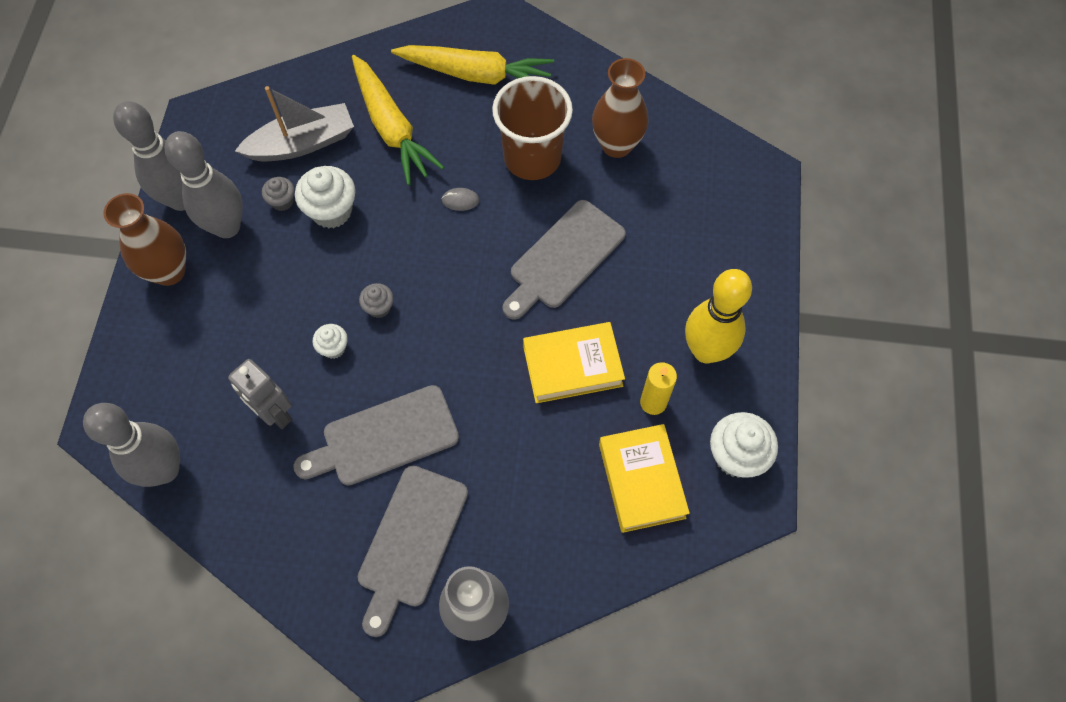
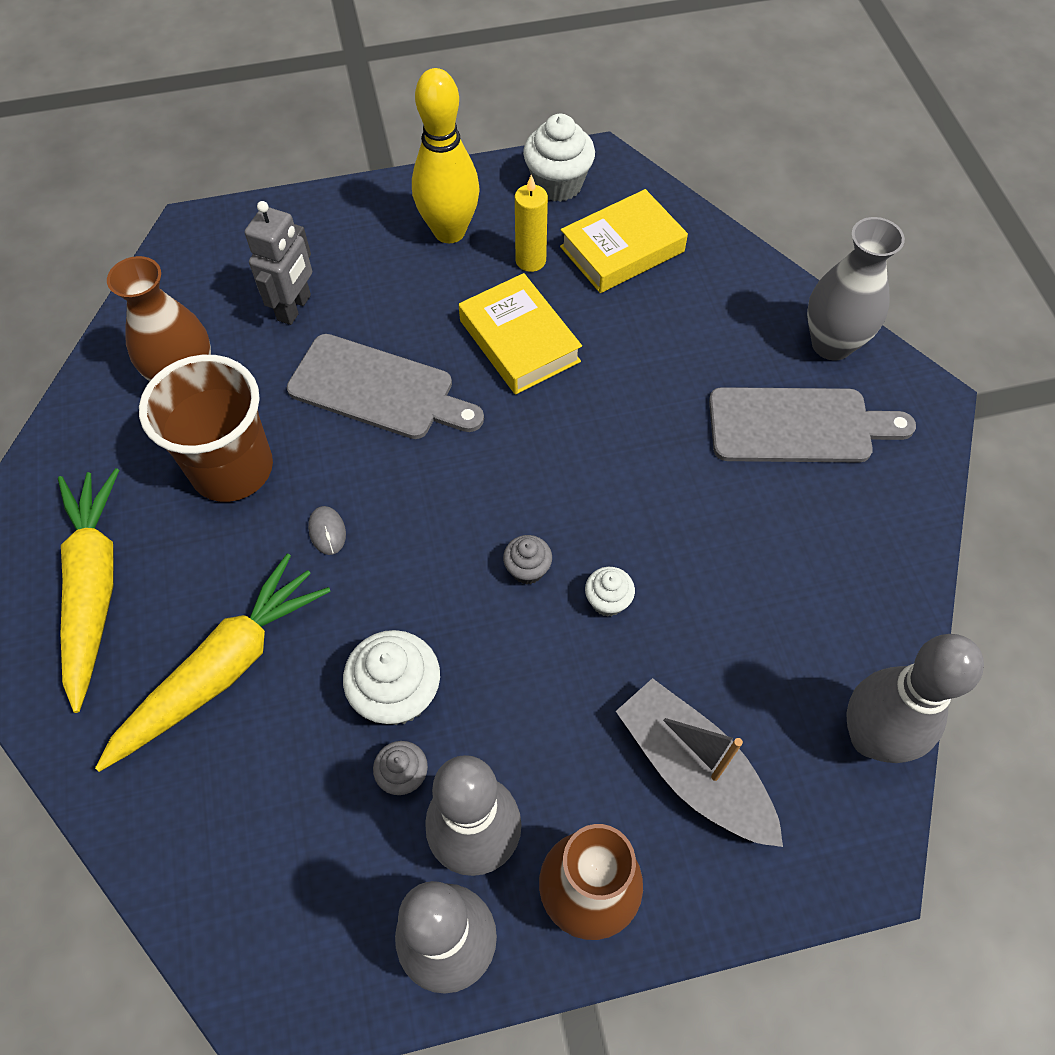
camera: 110 degrees left, 5 degrees down
grey robot [228,359,292,429] -> grey robot moved to [244,201,312,325]
grey boat [235,86,354,162] -> grey boat moved to [616,678,783,847]
grey cutting board [293,385,459,486] -> none

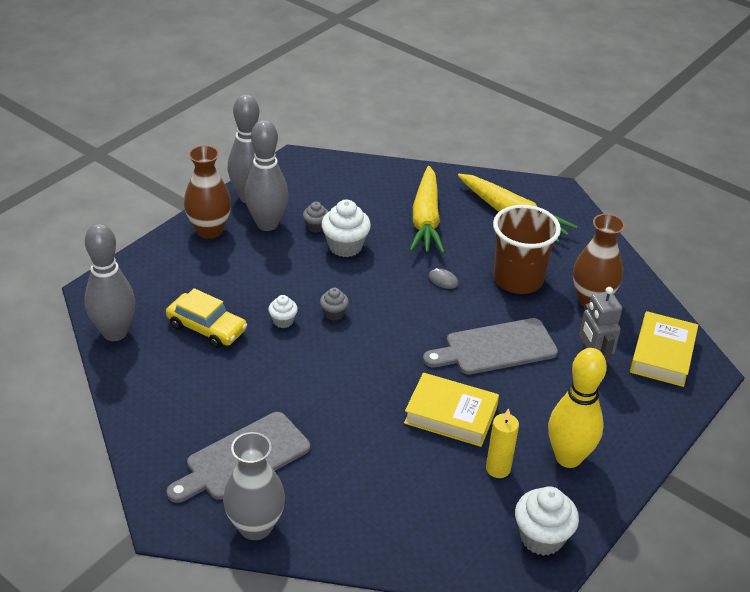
camera: 140 degrees right, 20 degrees down
yellow book [560,189,688,293] -> yellow book moved to [630,311,698,387]
grey boat [616,678,783,847] -> none
none -> yellow car [166,288,247,348]

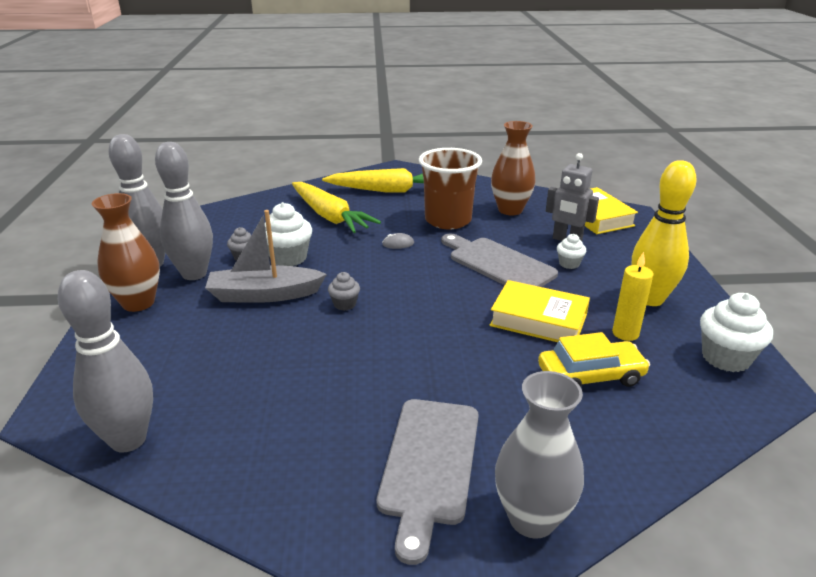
camera: 40 degrees left, 10 degrees down
yellow car [166,288,247,348] -> yellow car moved to [538,332,650,387]
white cupcake [268,295,298,328] -> white cupcake moved to [557,234,586,269]
yellow book [404,373,499,447] -> yellow book turned 45 degrees clockwise [490,280,590,342]
grey cutting board [423,318,558,375] -> grey cutting board turned 105 degrees clockwise [441,233,558,287]
none -> grey boat [205,210,327,303]

